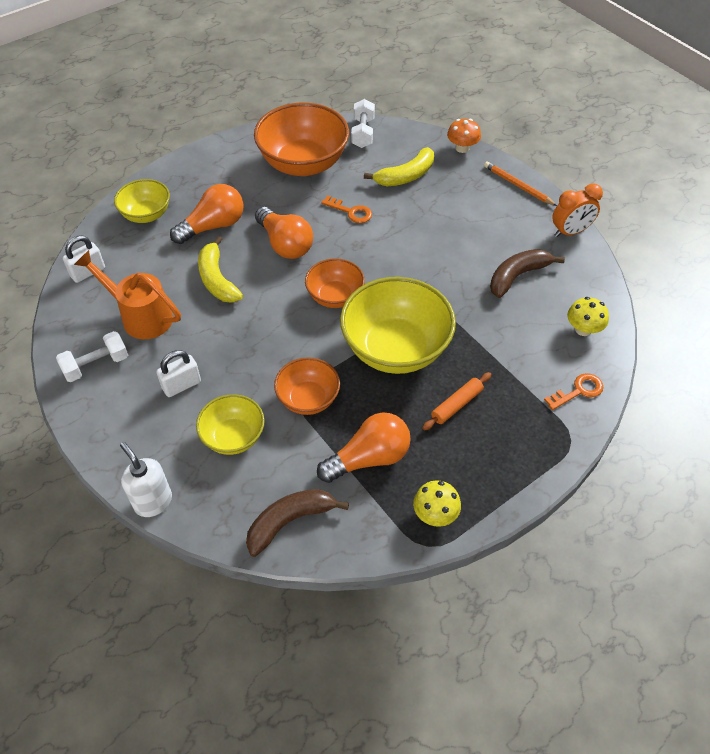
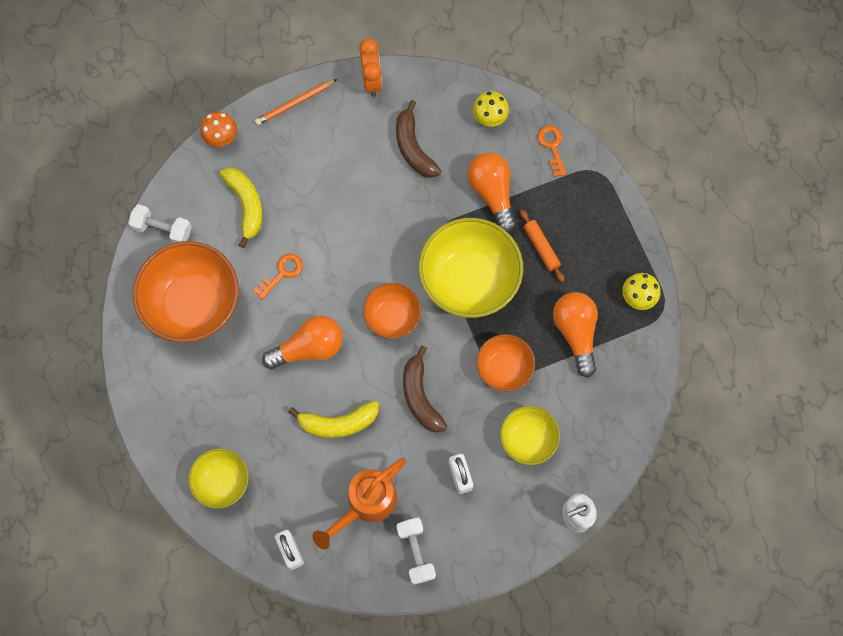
camera: 75 degrees left, 20 degrees up
orange light bulb [170,184,244,244] -> orange light bulb moved to [467,153,516,233]
brown banana [246,489,349,557] -> brown banana moved to [403,346,447,433]

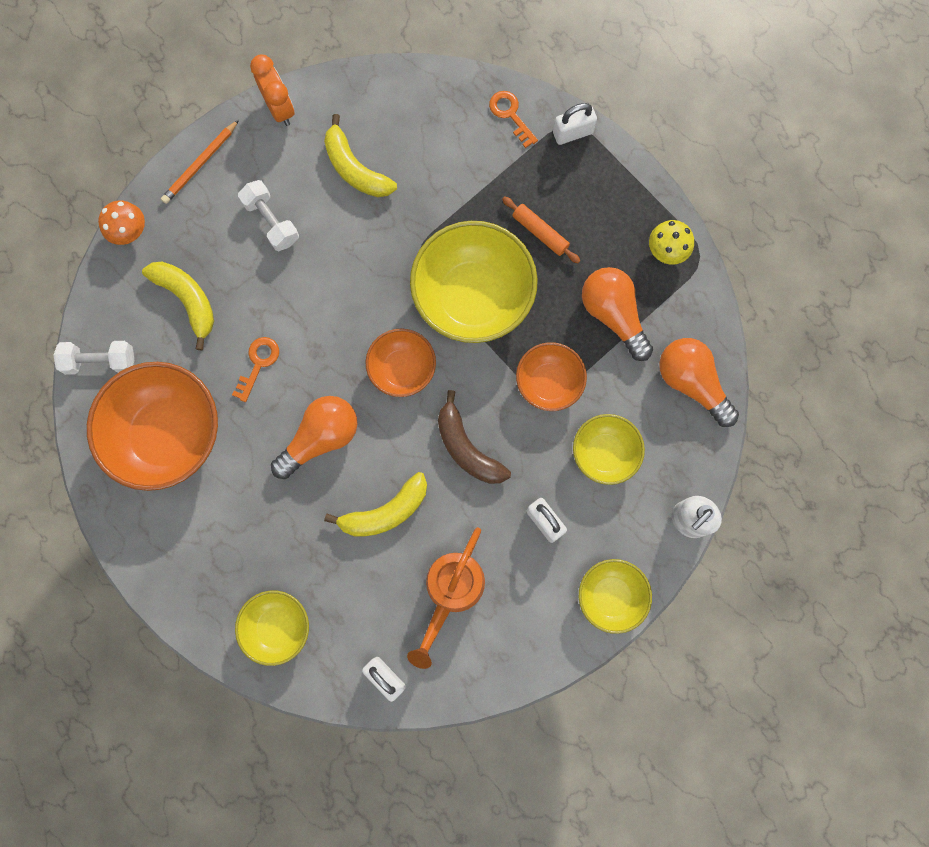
camera: 20 degrees left, 5 degrees up
brown banana [396,100,441,178] -> yellow banana [324,114,397,197]
white dumbbell [396,518,436,585] -> white dumbbell moved to [238,180,299,251]
orange light bulb [467,153,516,233] -> orange light bulb moved to [659,338,739,427]
yellow mushroom [473,91,509,127] -> none
none -> white padlock [553,103,597,145]
none -> yellow bowl [579,559,652,634]

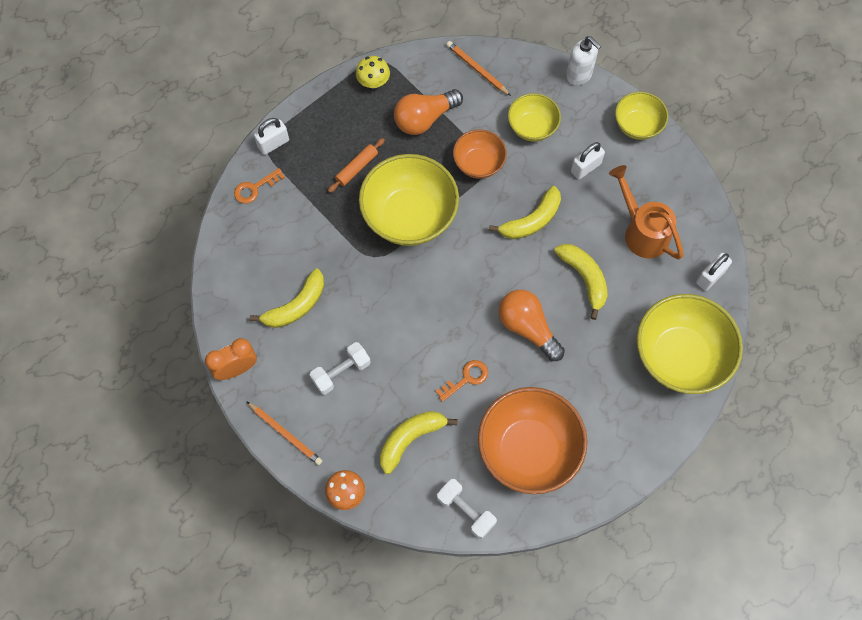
camera: 90 degrees left, 10 degrees down
white dumbbell [54,341,134,375] -> white dumbbell turned 45 degrees counterclockwise [437,479,497,539]
orange key [232,337,279,402] -> orange key turned 120 degrees clockwise [435,360,488,402]
yellow bowl [235,591,309,666] -> yellow bowl [637,294,743,394], size x1.79
orange bowl [365,328,436,397] -> none
orange watering can [407,527,485,669] -> orange watering can turned 150 degrees counterclockwise [609,165,683,260]
brown banana [438,390,511,484] -> yellow banana [489,186,561,239]
white padlock [553,103,597,145] -> white padlock turned 75 degrees clockwise [254,118,289,155]
orange light bulb [659,338,739,427] -> orange pencil [446,41,511,96]

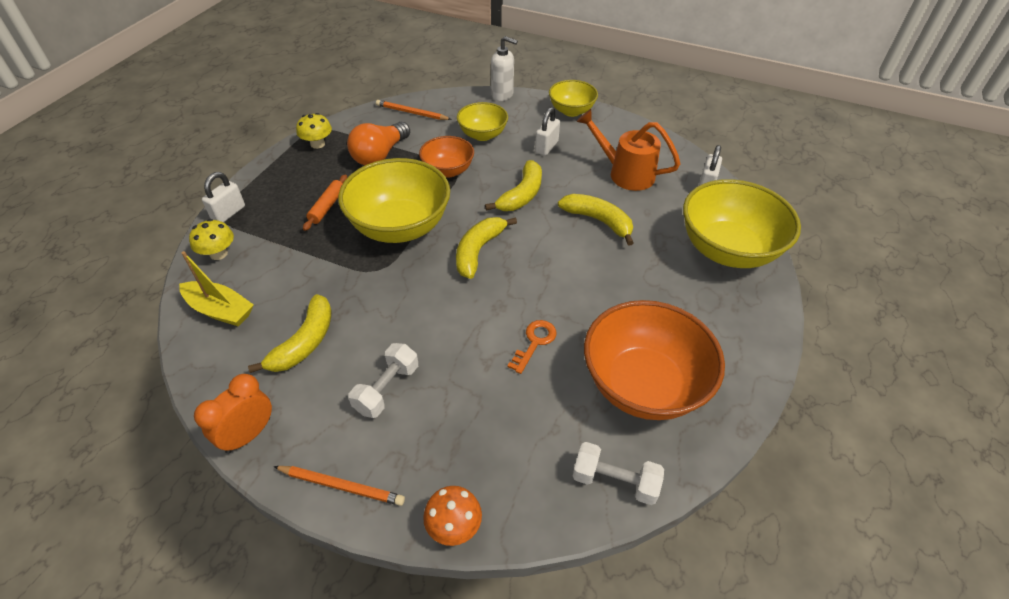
camera: 25 degrees left, 20 degrees down
orange key [234,168,285,204] -> yellow mushroom [189,219,234,260]
yellow banana [380,411,458,474] -> yellow banana moved to [456,217,517,279]
orange light bulb [499,290,565,361] -> none
none -> yellow boat [179,251,254,327]

